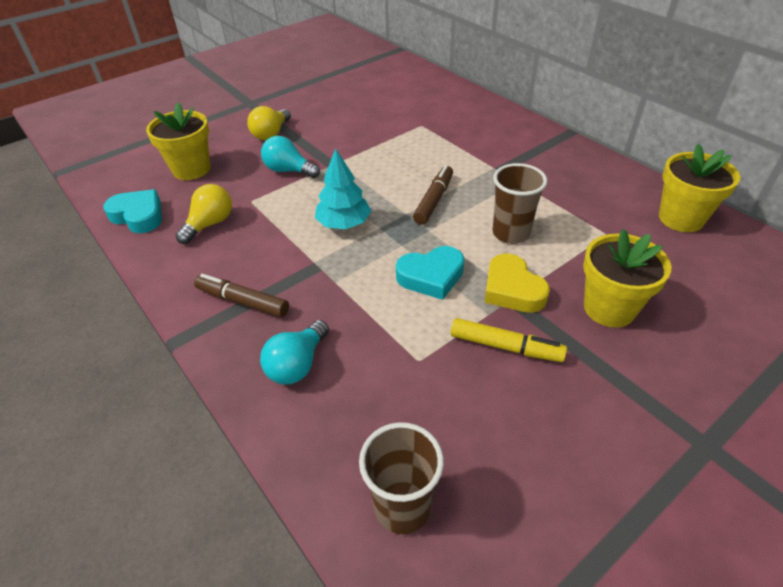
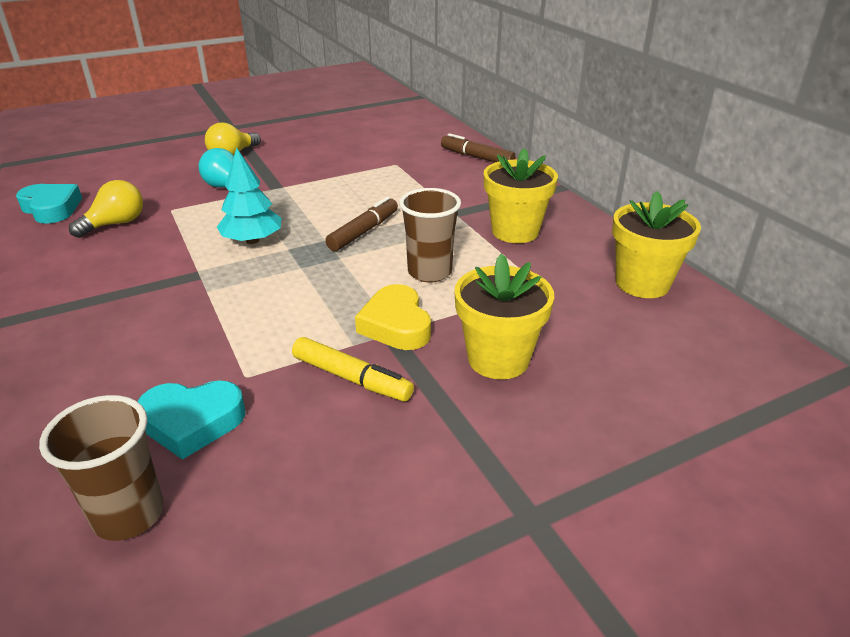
camera: 10 degrees right, 10 degrees down
yellow flower pot [146,102,210,180] -> yellow flower pot moved to [484,148,558,243]
brown marker [194,274,289,317] -> brown marker moved to [441,133,516,162]
turquoise light bulb [260,320,329,384] -> none
turquoise heart [396,246,464,300] -> turquoise heart moved to [137,380,246,460]

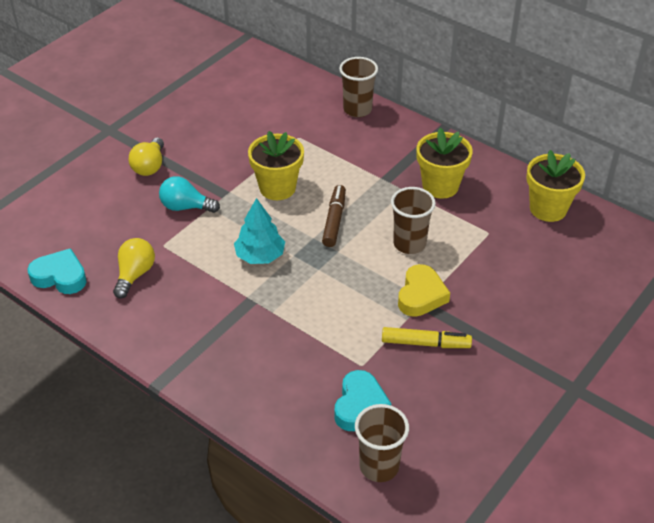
camera: 25 degrees left, 10 degrees up
turquoise heart [137,380,246,460] -> turquoise heart turned 45 degrees counterclockwise [334,370,391,431]
yellow heart [355,284,431,350] -> yellow heart turned 120 degrees counterclockwise [398,264,450,317]
brown marker [441,133,516,162] -> brown cup [339,57,378,117]
yellow flower pot [454,253,554,379] -> yellow flower pot moved to [248,131,304,200]

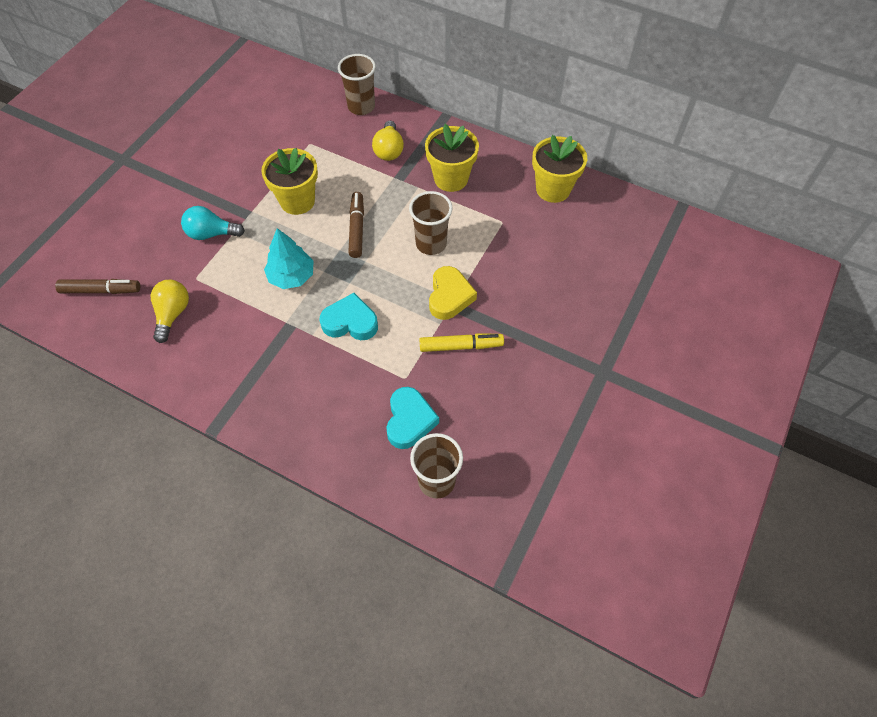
camera: 10 degrees left, 15 degrees up
turquoise heart [27,248,87,294] -> turquoise heart moved to [320,293,378,340]
yellow light bulb [129,138,164,176] -> yellow light bulb moved to [372,121,404,161]
none -> brown marker [55,279,140,294]

